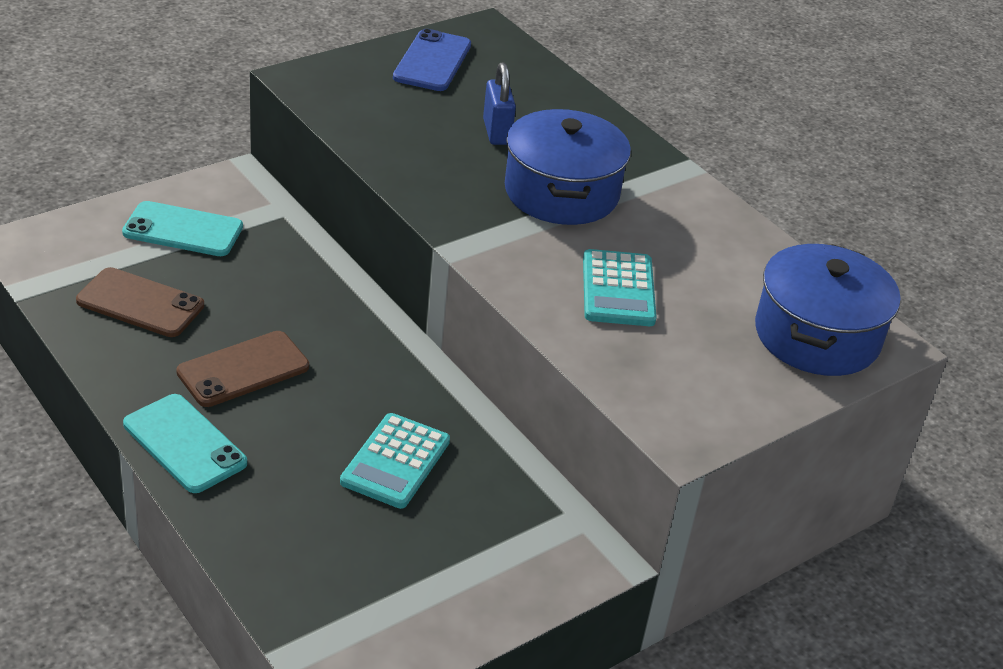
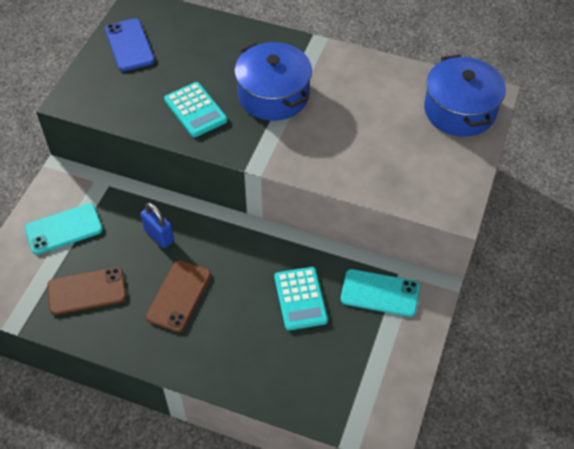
camera: 30 degrees left, 15 degrees up
turquoise phone [123,394,247,493] -> turquoise phone moved to [341,269,420,317]
blue padlock [483,63,516,145] -> blue padlock moved to [141,202,174,248]
turquoise calculator [583,249,657,326] -> turquoise calculator moved to [164,82,227,137]

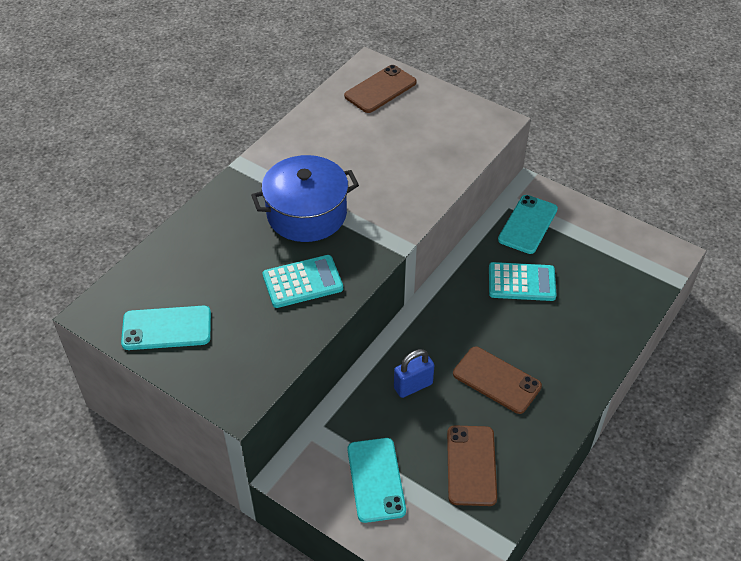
camera: 75 degrees left, 5 degrees down
blue phone [105,18,155,71] -> turquoise phone [121,306,211,350]
blue pot [424,54,506,137] -> brown phone [344,65,417,113]

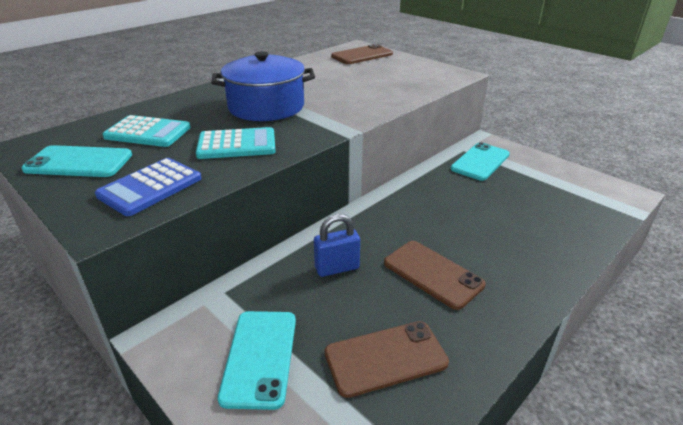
camera: 10 degrees right, 15 degrees down
brown phone [447,425,497,506] -> brown phone turned 60 degrees clockwise [325,321,449,398]
turquoise calculator [489,262,556,301] -> turquoise calculator moved to [103,115,191,147]
none -> blue calculator [95,158,202,216]

